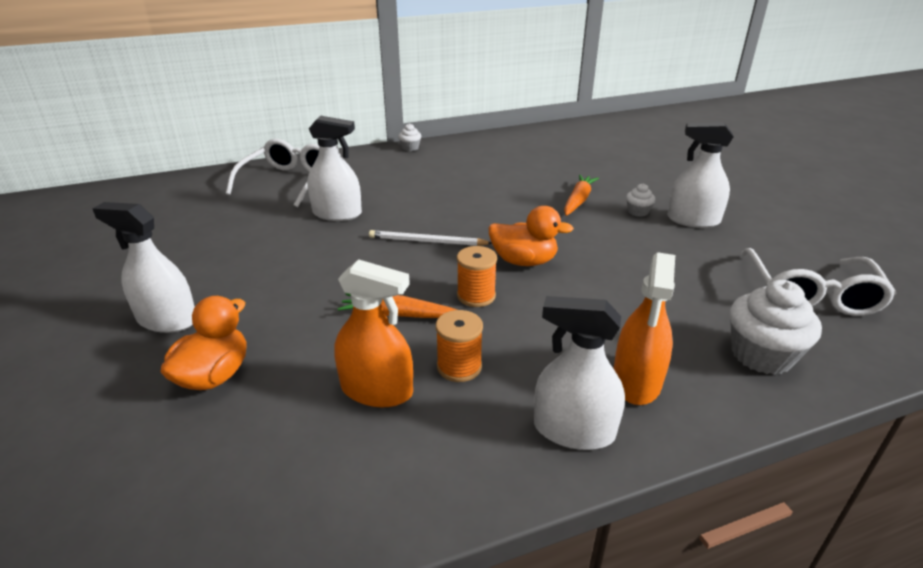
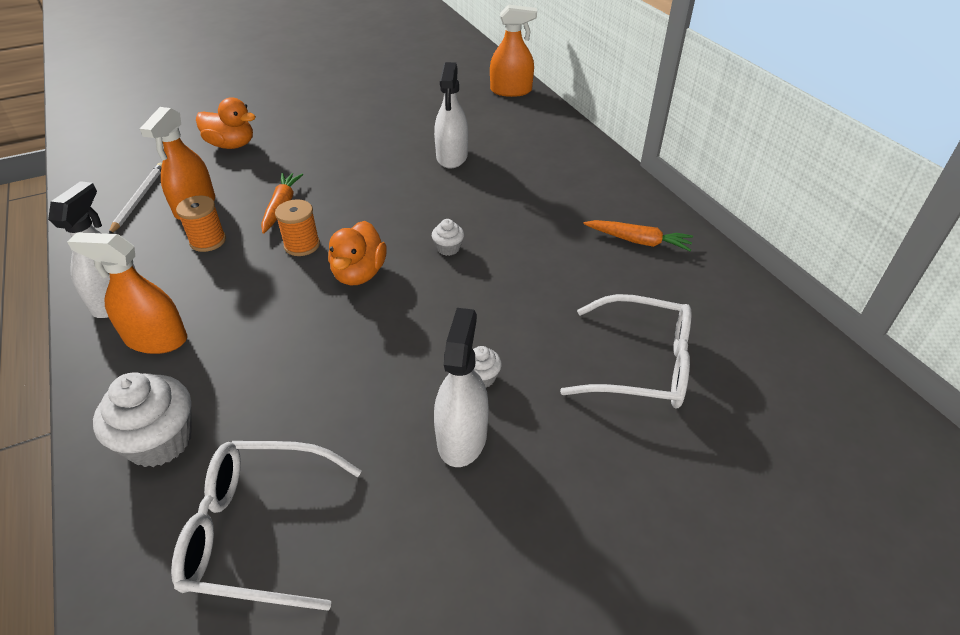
camera: 85 degrees right, 10 degrees up
white spray bottle [92,202,195,333] -> none
white glasses [226,139,319,207] -> white glasses moved to [560,294,691,408]
white pencil [369,230,492,246] -> white pencil moved to [109,163,162,234]
white cupcake [398,123,421,151] -> white cupcake moved to [432,219,464,256]
orange carrot [564,174,599,216] -> orange carrot moved to [583,220,693,251]
none -> orange spray bottle [490,4,537,97]

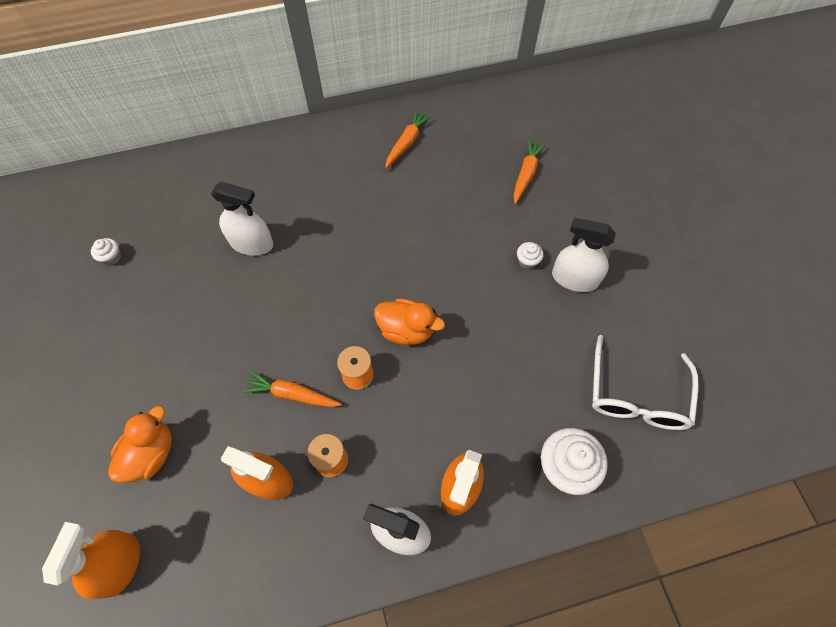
camera: 80 degrees left, 20 degrees up
white pencil [109,163,162,234] -> none
white cupcake [432,219,464,256] -> white cupcake moved to [91,238,121,265]
orange spray bottle [490,4,537,97] -> orange spray bottle moved to [42,522,140,599]
white glasses [560,294,691,408] -> orange carrot [513,139,546,204]

